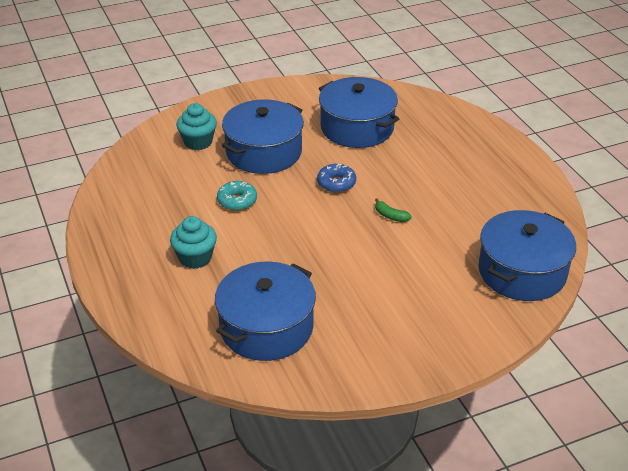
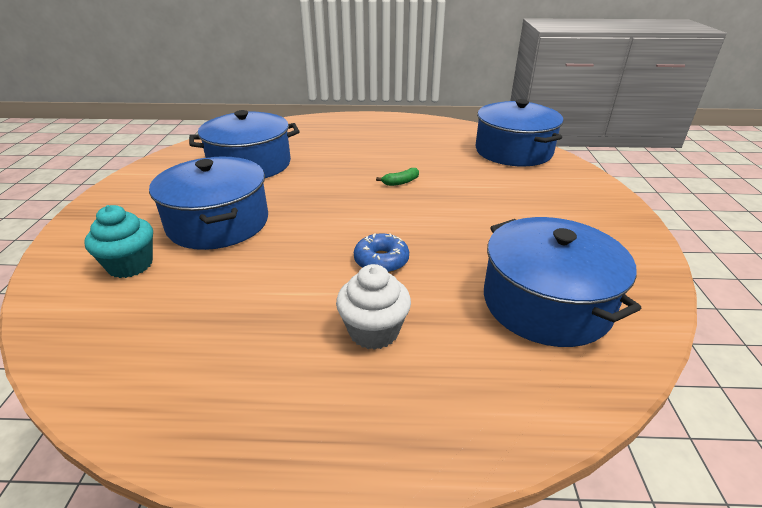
camera: 65 degrees left, 5 degrees down
turquoise cupcake [170,216,217,269] -> white cupcake [336,264,411,350]
turquoise donut [217,181,257,211] -> none
blue donut [317,164,356,193] -> blue donut moved to [354,233,409,273]

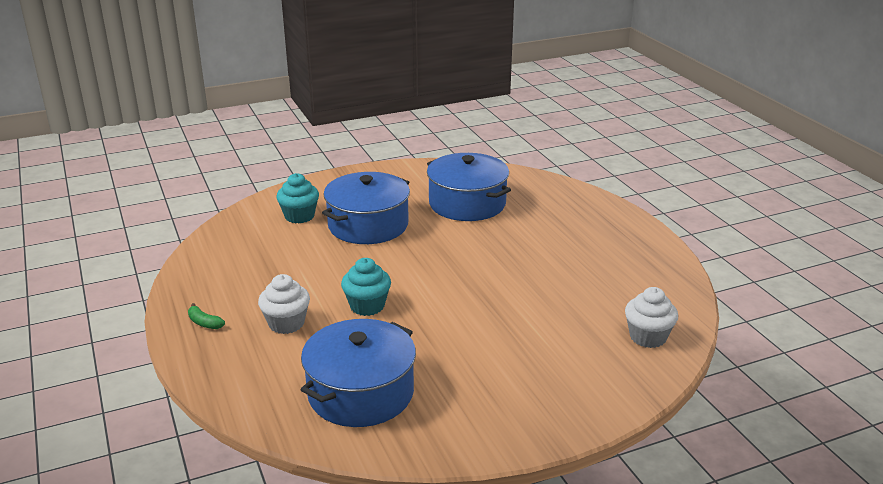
camera: 65 degrees right, 5 degrees down
blue donut [354,233,409,273] -> turquoise cupcake [341,258,391,316]
green banana [376,168,419,186] -> green banana moved to [188,303,225,329]
blue pot [475,99,564,166] -> white cupcake [625,287,678,348]

